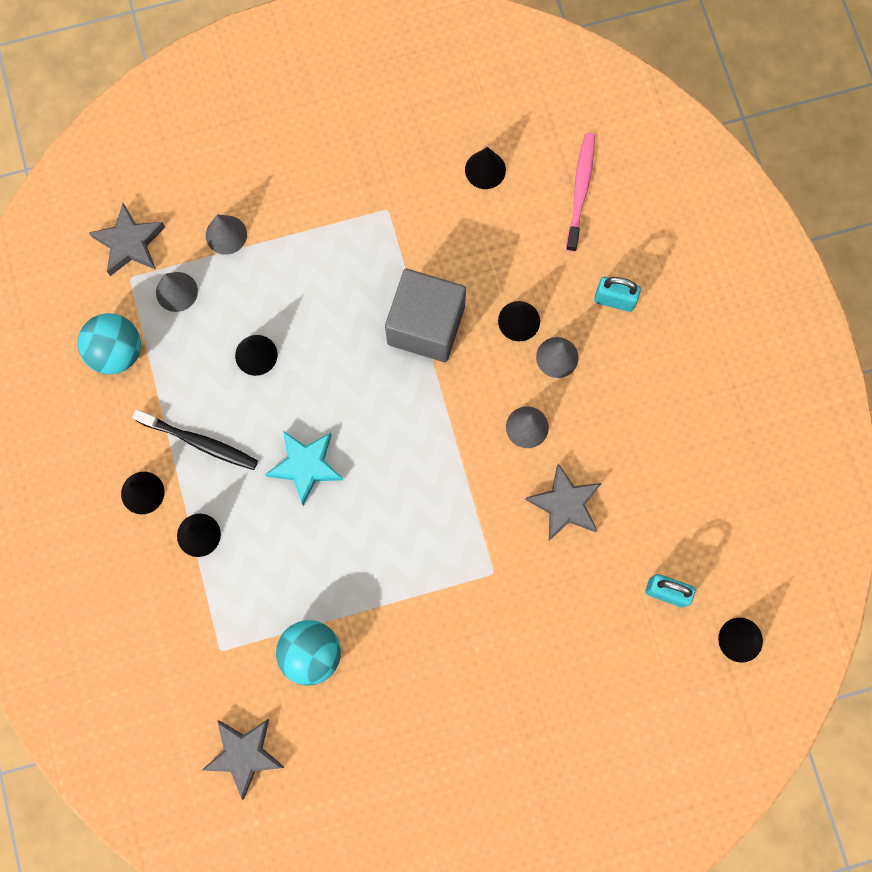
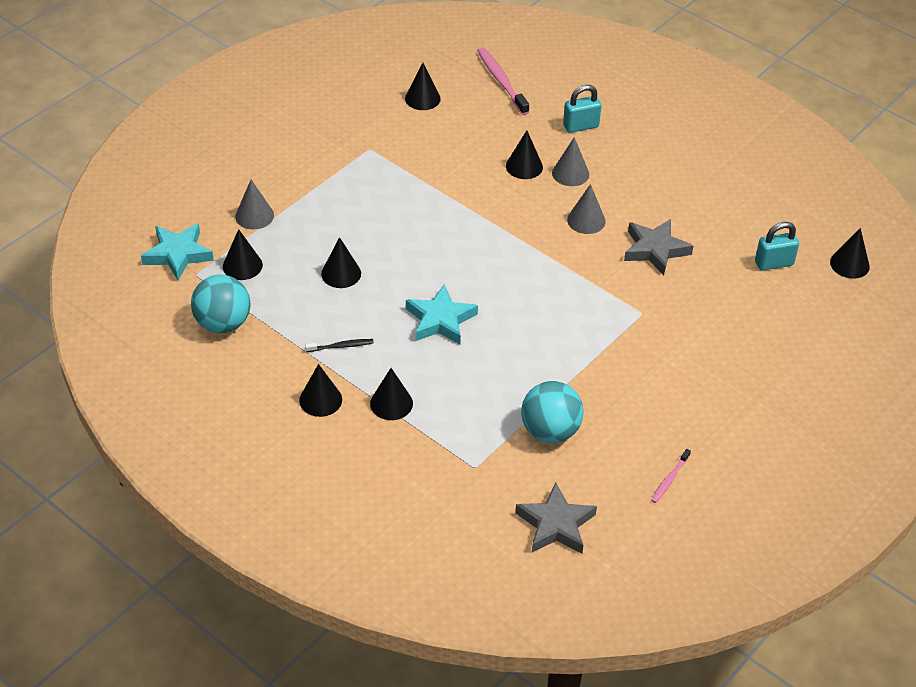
camera: 35 degrees left, 30 degrees down
grey star [89,203,165,276] -> turquoise star [141,224,214,280]
black toothbrush [132,409,258,470] -> black toothbrush [305,339,374,352], size x0.54
grey cone [156,272,198,312] -> black cone [223,229,263,280]
grey cube [385,269,466,362] -> none
none -> pink toothbrush [651,449,691,503]

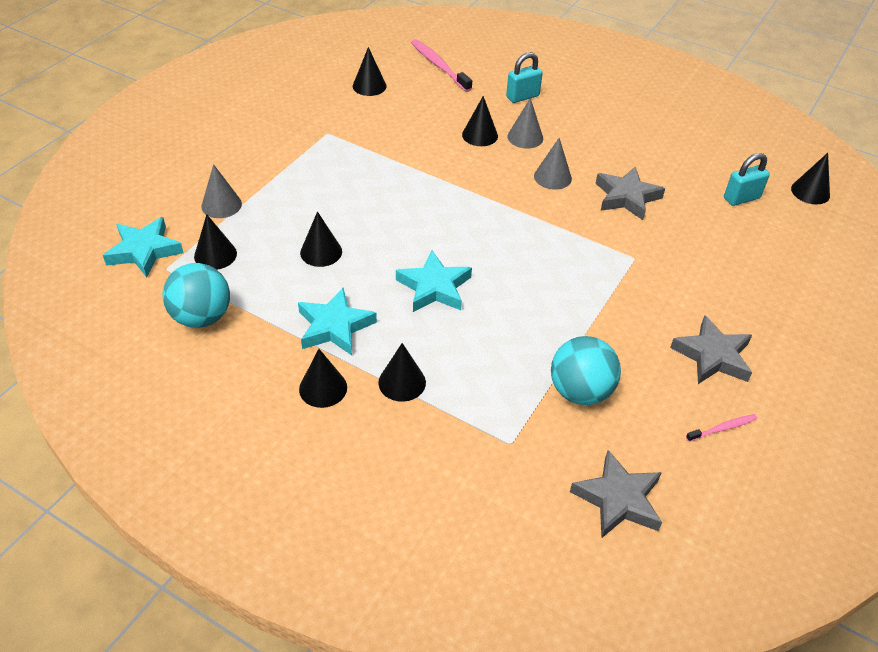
camera: 10 degrees left, 0 degrees up
black toothbrush [305,339,374,352] -> turquoise star [298,288,377,356]
pink toothbrush [651,449,691,503] -> pink toothbrush turned 135 degrees counterclockwise [686,414,757,442]
none -> grey star [670,315,752,384]

